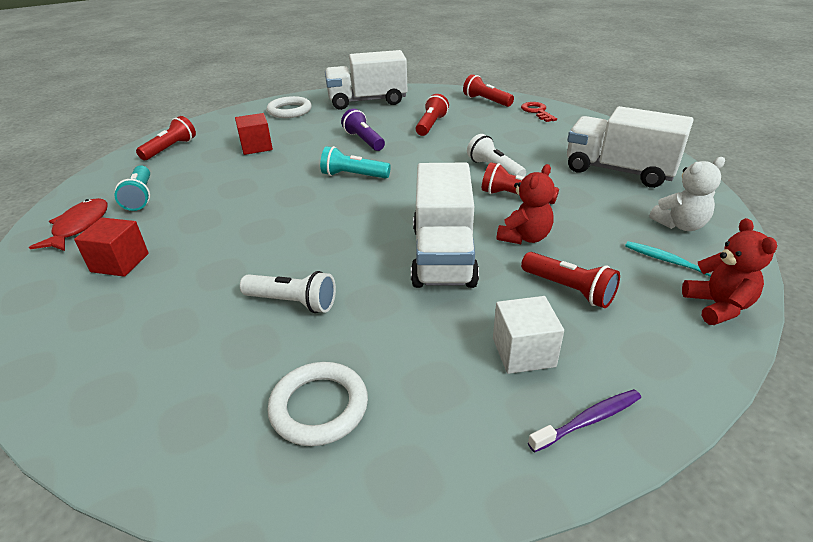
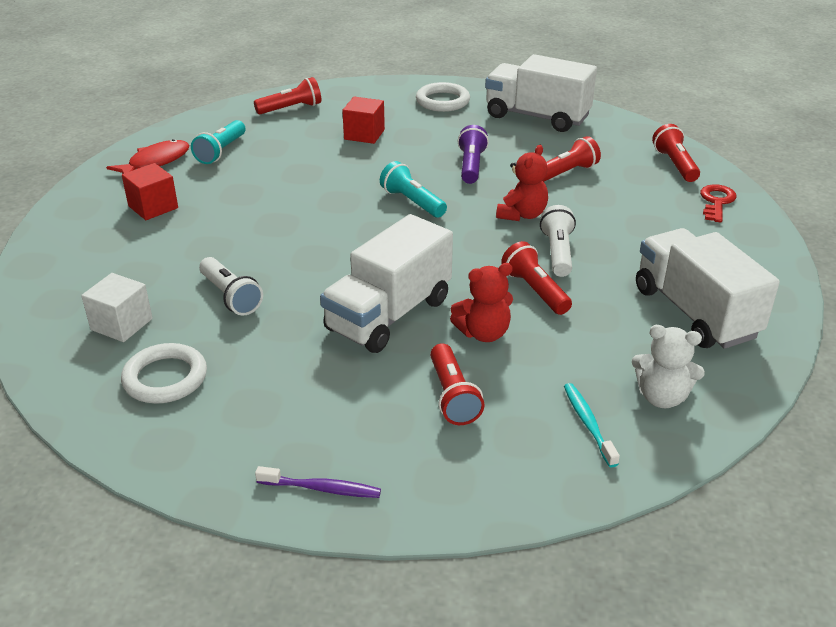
camera: 35 degrees right, 0 degrees up
white cube [493,296,564,374] -> white cube moved to [81,273,153,342]
red teddy bear [682,218,777,325] -> red teddy bear moved to [496,145,548,221]

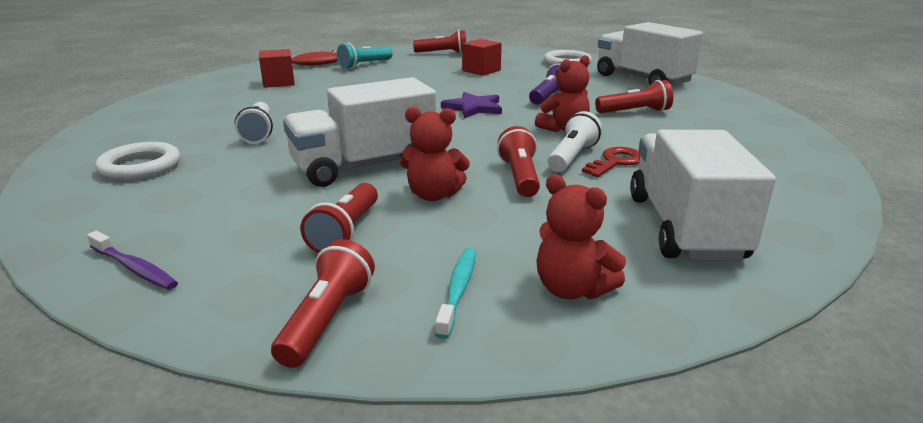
camera: 25 degrees right, 10 degrees down
white cube [81,273,153,342] -> none
turquoise flashlight [380,161,447,218] -> purple star [441,92,502,118]
white teddy bear [632,325,705,408] -> red teddy bear [536,174,626,299]
red flashlight [652,124,700,182] -> red flashlight moved to [271,239,375,368]
red key [700,184,736,223] -> red key moved to [582,147,640,177]

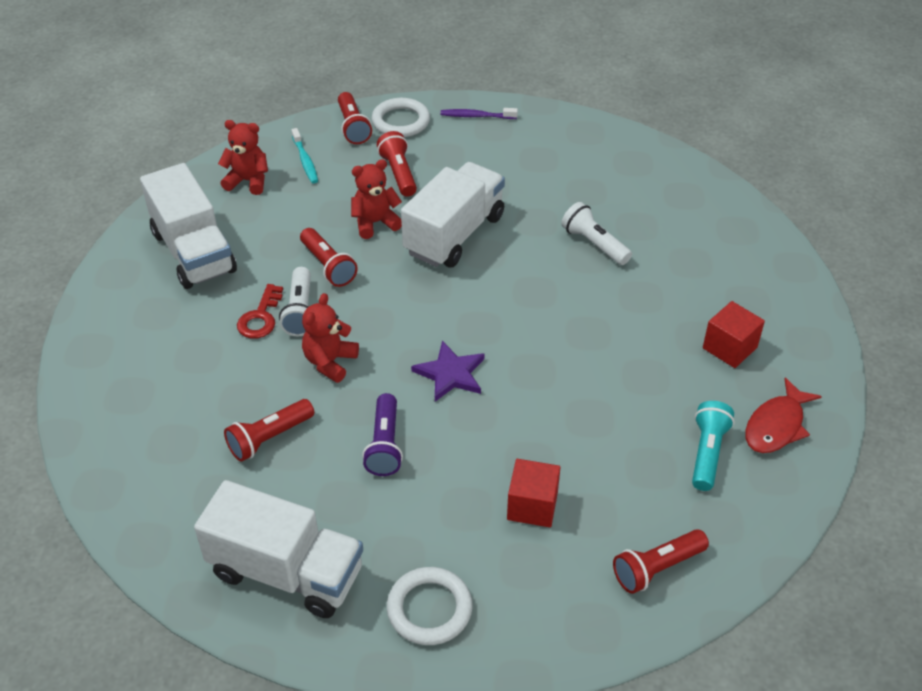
camera: 150 degrees right, 20 degrees up
white ring [95,142,180,180] -> white ring moved to [372,98,430,137]

